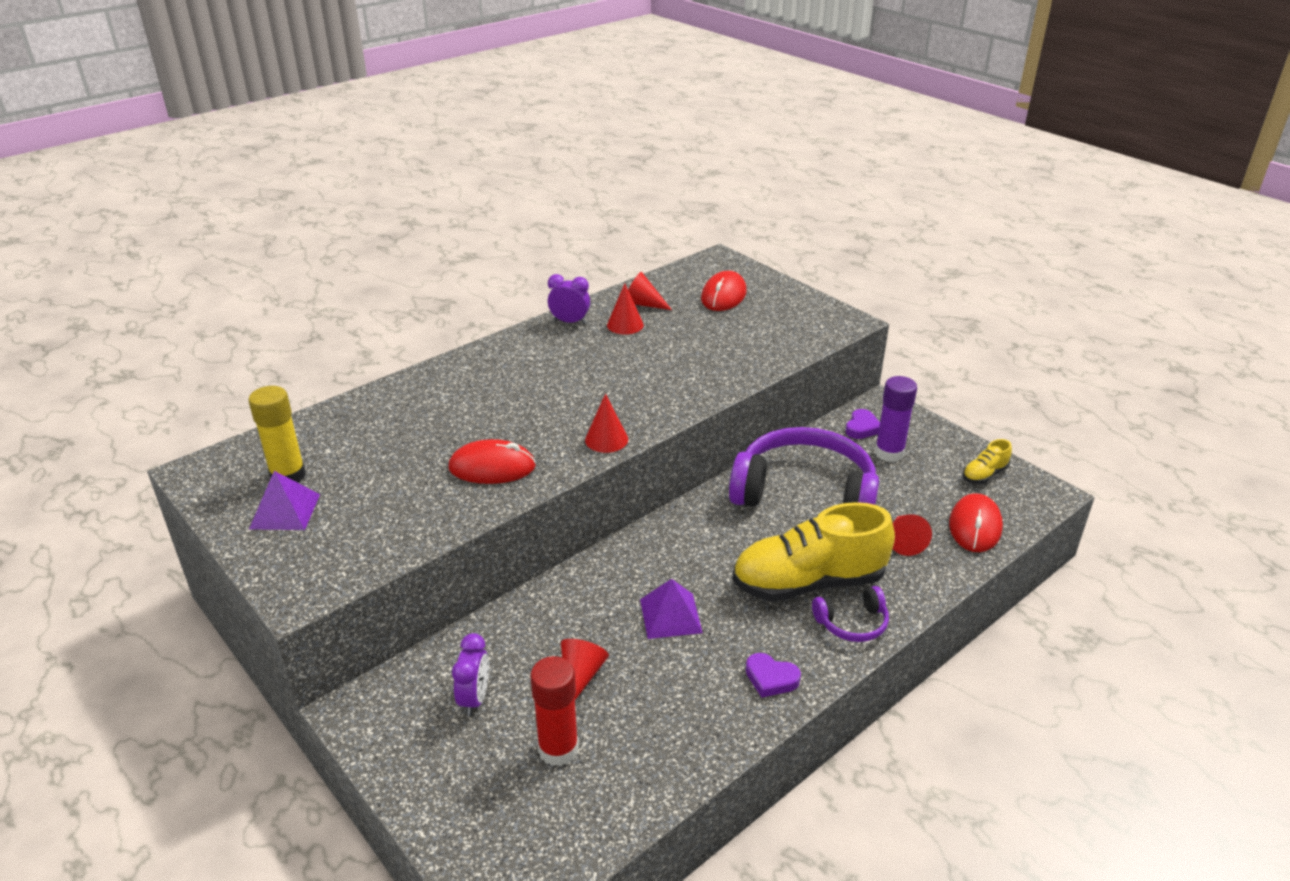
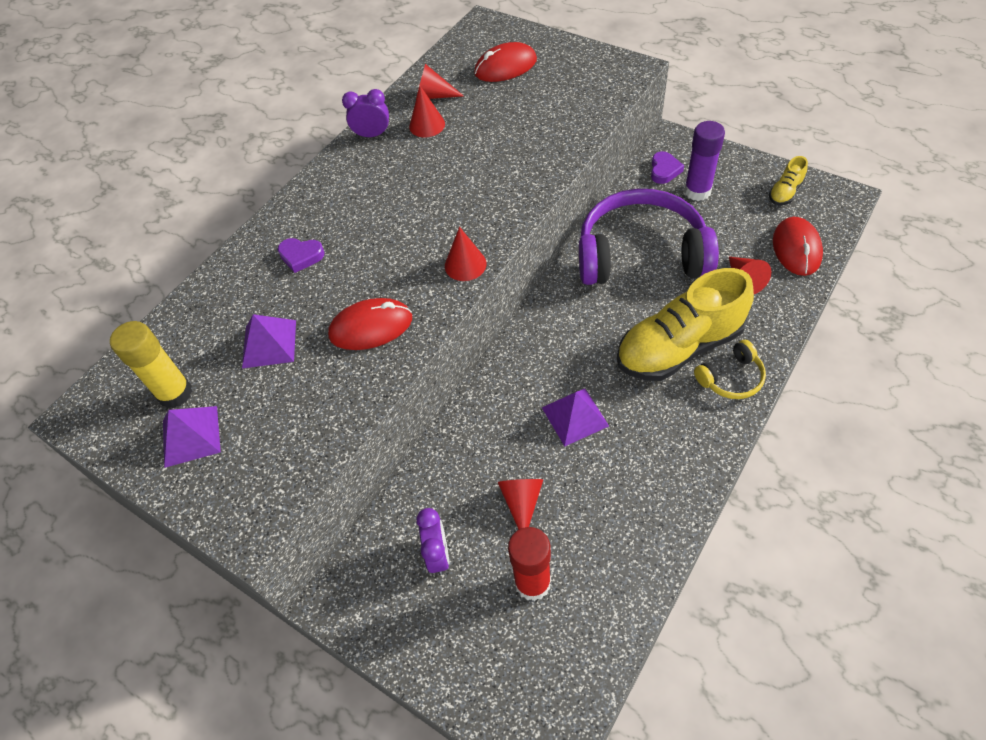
camera: 10 degrees left, 20 degrees up
red mouse [701,271,747,311] -> red mouse turned 60 degrees clockwise [474,42,537,82]
purple heart [746,653,801,698] -> purple heart moved to [278,238,325,273]
purple headphones [812,586,889,642] -> yellow headphones [694,340,766,399]
none -> purple pyramid [242,314,296,369]

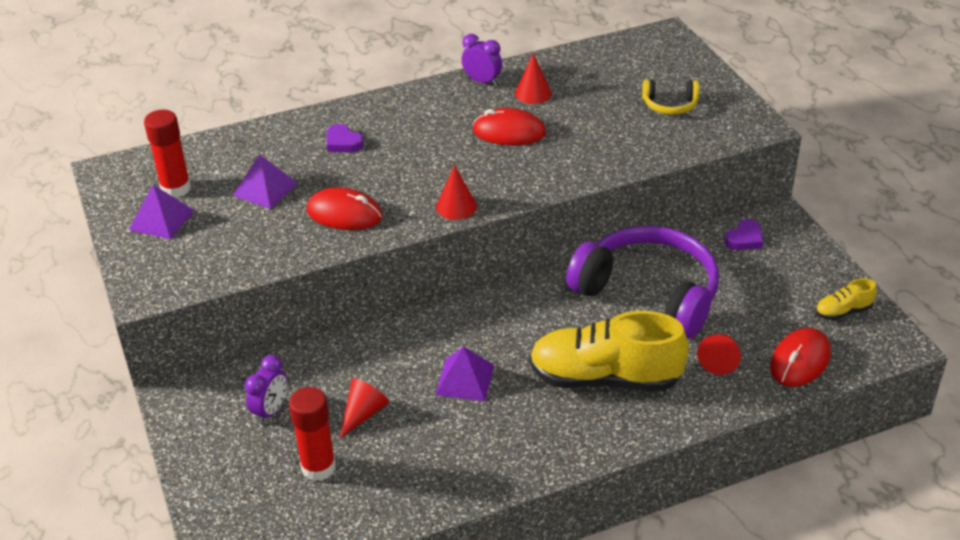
camera: 30 degrees right, 15 degrees down
yellow glue stick [110,321,192,408] -> red glue stick [144,110,191,198]
red cone [416,64,464,99] -> none
red mouse [474,42,537,82] -> red mouse moved to [472,108,546,145]
purple glue stick [684,121,725,201] -> none
yellow headphones [694,340,766,399] -> yellow headphones moved to [642,80,699,115]

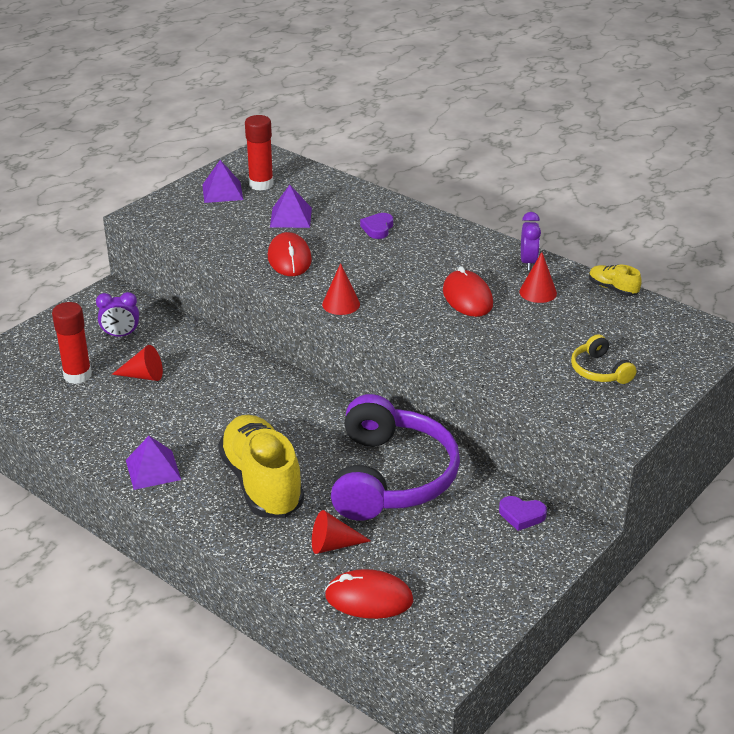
camera: 60 degrees right, 5 degrees down
purple pyramid [435,346,494,401] -> purple pyramid moved to [126,436,181,490]
yellow shoe [815,278,877,320] -> yellow shoe moved to [589,265,642,296]

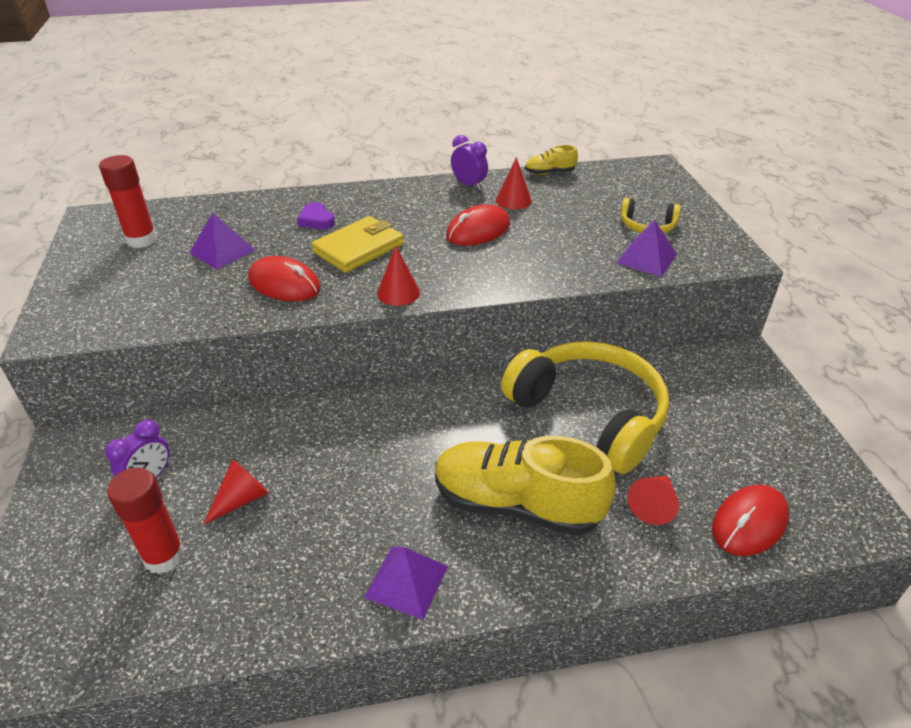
camera: 50 degrees left, 5 degrees up
purple pyramid [202,160,243,203] -> purple pyramid moved to [616,220,677,277]
purple headphones [331,394,460,521] -> yellow headphones [501,341,669,474]
red mouse [443,266,493,317] -> red mouse turned 60 degrees counterclockwise [446,204,510,246]
purple heart [499,496,547,531] -> none
none -> yellow wallet [311,216,404,273]

